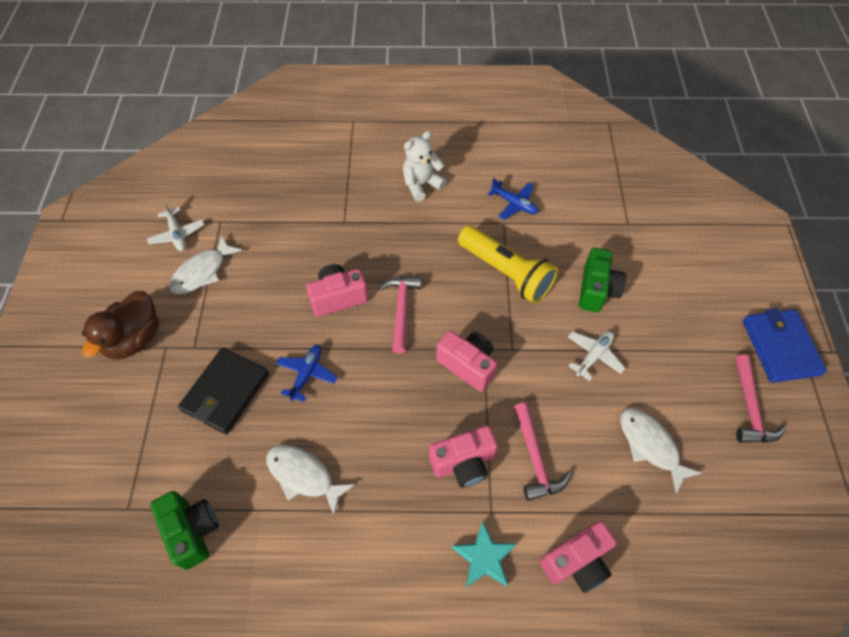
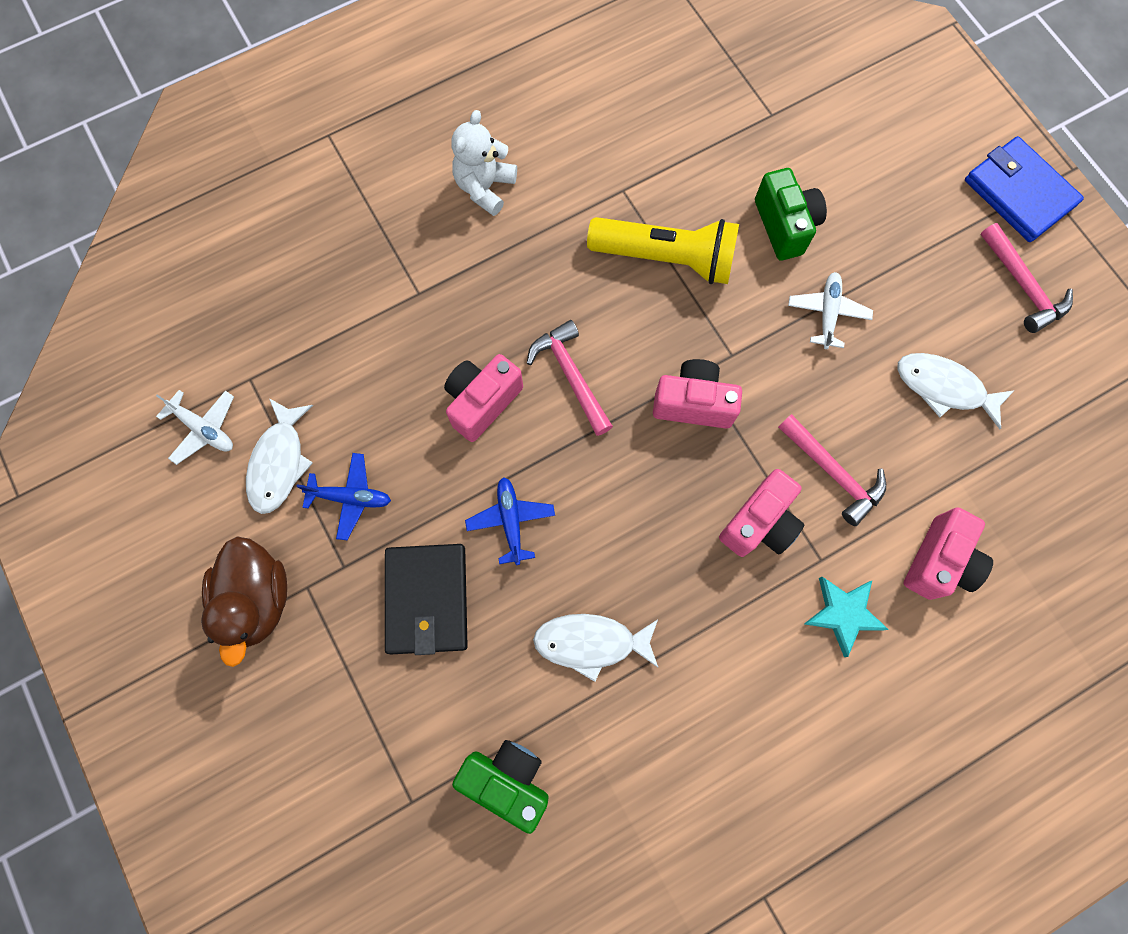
camera: 30 degrees left, 15 degrees up
blue plane [488,178,538,220] -> blue plane moved to [296,453,391,540]

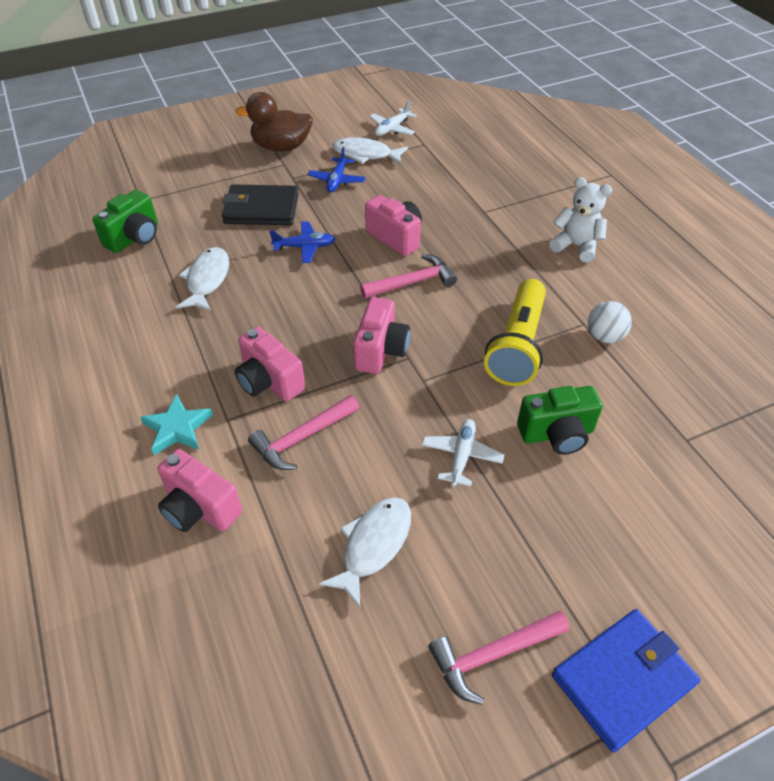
camera: 95 degrees right, 25 degrees down
white plane [788,272,873,349] -> white plane turned 90 degrees counterclockwise [422,419,504,487]
none -> white ball [588,301,632,343]

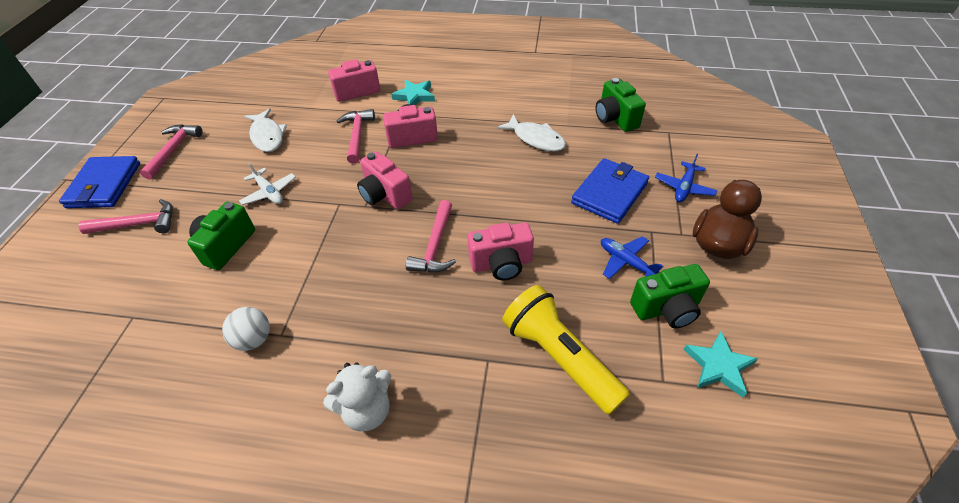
camera: 125 degrees right, 0 degrees up
black wallet [222,184,299,225] -> blue wallet [571,158,649,224]
blue plane [269,221,335,263] -> blue plane moved to [655,154,718,202]
white fish [332,137,408,164] -> green camera [630,264,710,328]
white plane [369,100,417,136] -> turquoise star [684,331,758,397]
yellow flashlight [484,279,546,386] -> yellow flashlight moved to [502,285,630,415]
none -> pink hammer [78,199,173,234]

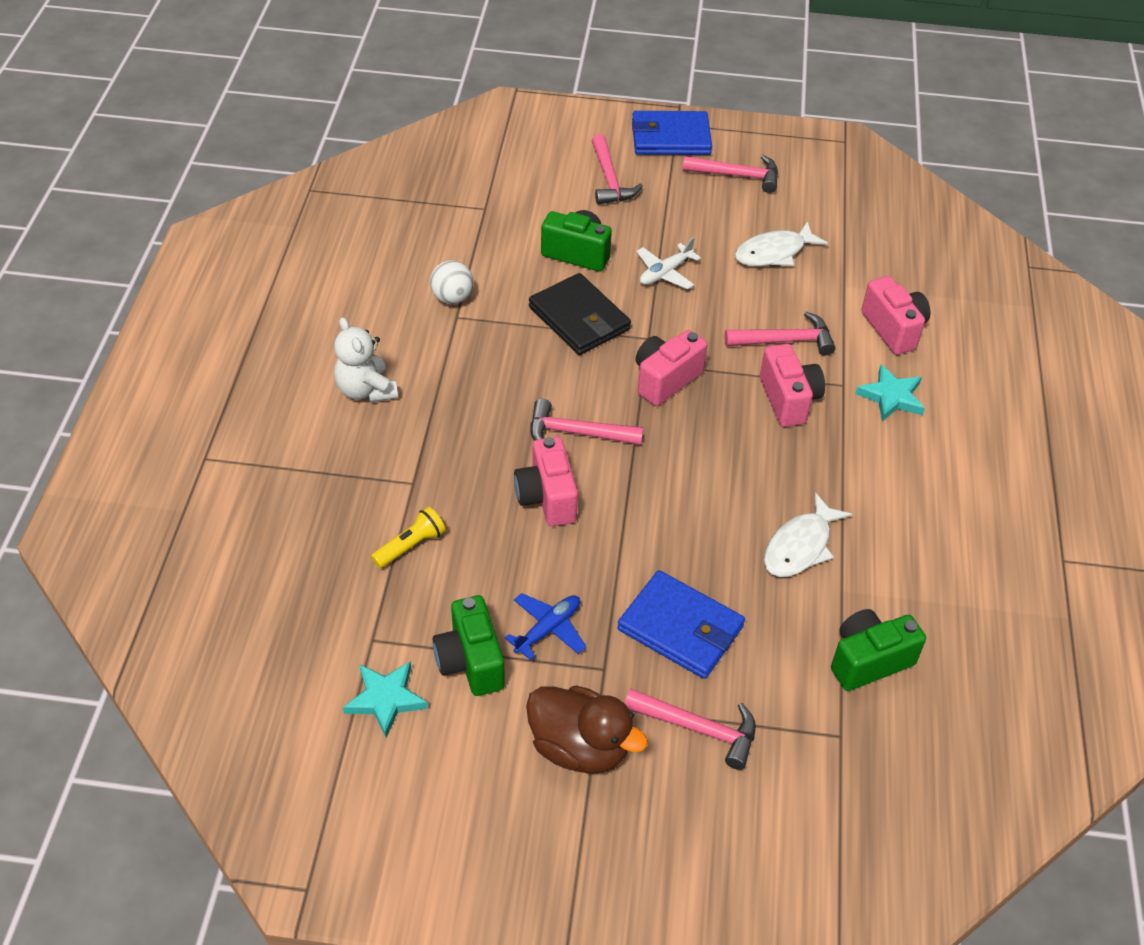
camera: 85 degrees right, 0 degrees up
yellow flashlight [502,285,630,415] -> yellow flashlight [371,507,445,568], size x0.50
blue plane [655,154,718,202] -> pink hammer [625,689,756,770]
none -> black wallet [529,273,631,355]

